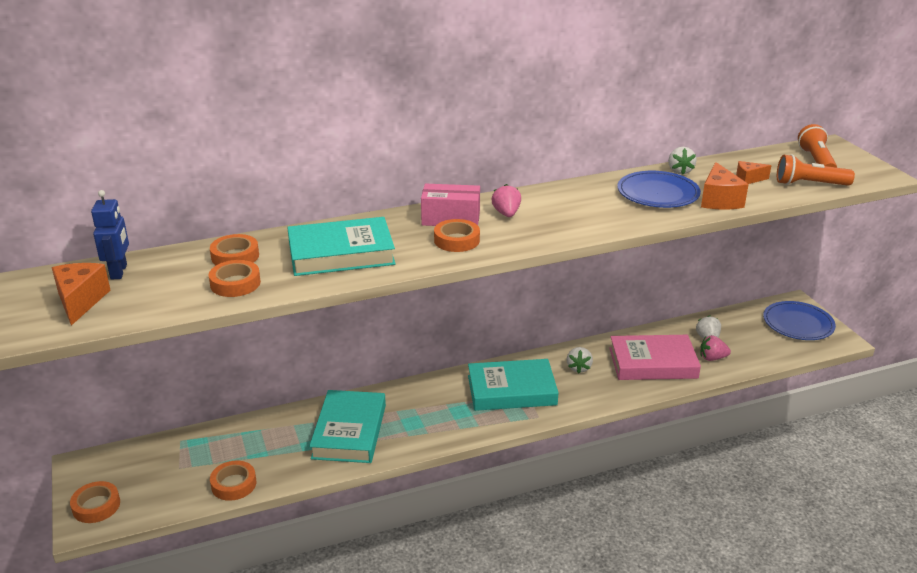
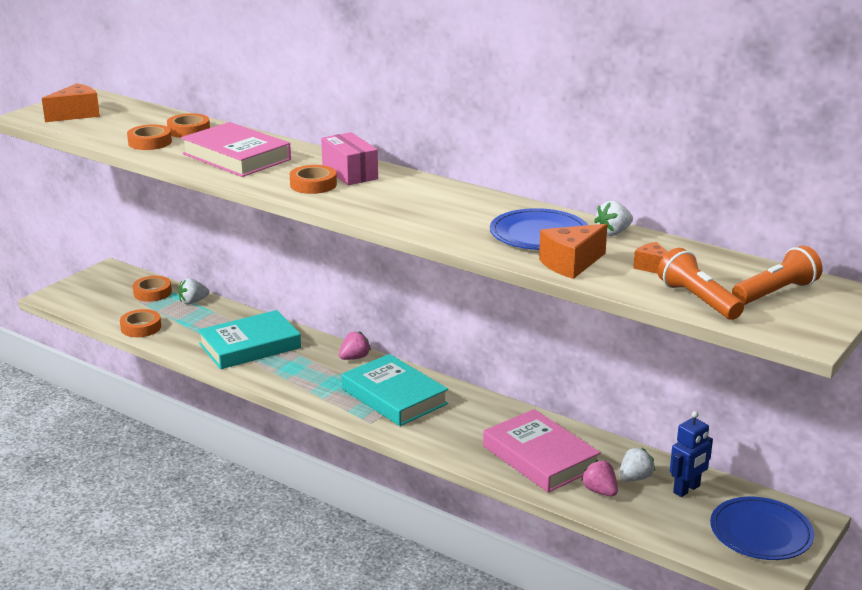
camera: 55 degrees right, 5 degrees down
orange tape [70,481,120,523] -> orange tape moved to [133,276,172,302]
blue robot [91,190,129,280] -> blue robot moved to [670,411,713,497]
turquoise book [287,217,396,276] -> pink book [181,122,291,177]
pink strawberry [491,184,521,217] -> pink strawberry moved to [339,331,371,360]
white strawberry [567,347,593,374] -> white strawberry moved to [178,278,209,304]

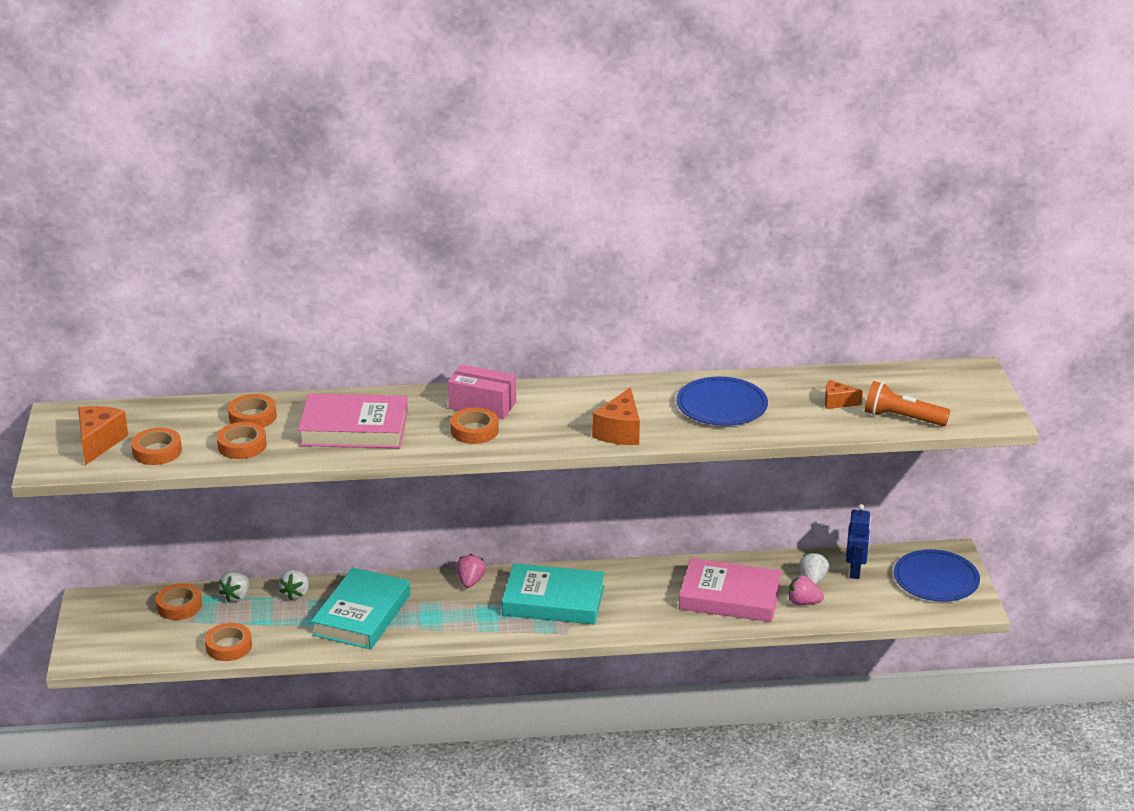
camera: 40 degrees left, 5 degrees up
orange cheese [539,224,608,279] -> orange cheese moved to [592,387,640,445]
white strawberry [594,201,633,236] -> white strawberry moved to [279,570,309,600]
orange flashlight [732,246,823,305] -> none
none -> orange tape [131,428,182,465]

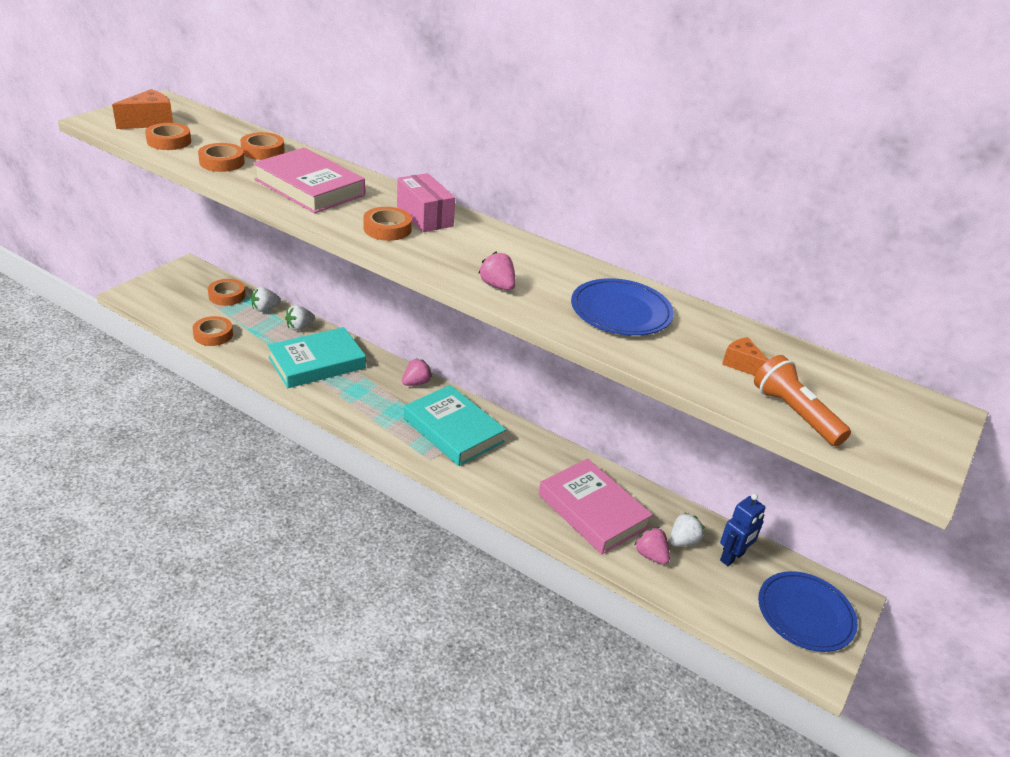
camera: 35 degrees right, 5 degrees up
orange cheese [592,387,640,445] -> pink strawberry [478,252,515,290]

